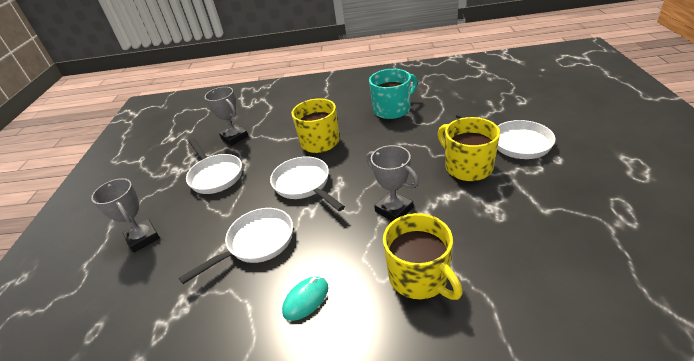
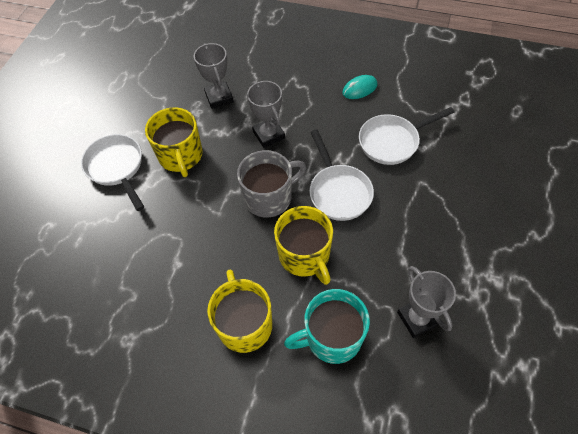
camera: 165 degrees left, 20 degrees up
grey trophy [91,178,160,253] -> grey trophy moved to [194,43,233,109]
white pan [186,138,242,194] -> none
turquoise mug [369,69,418,119] -> turquoise mug moved to [284,289,370,364]
yellow mug [383,213,463,300] -> yellow mug moved to [207,270,272,353]
none -> grey mug [237,150,306,218]

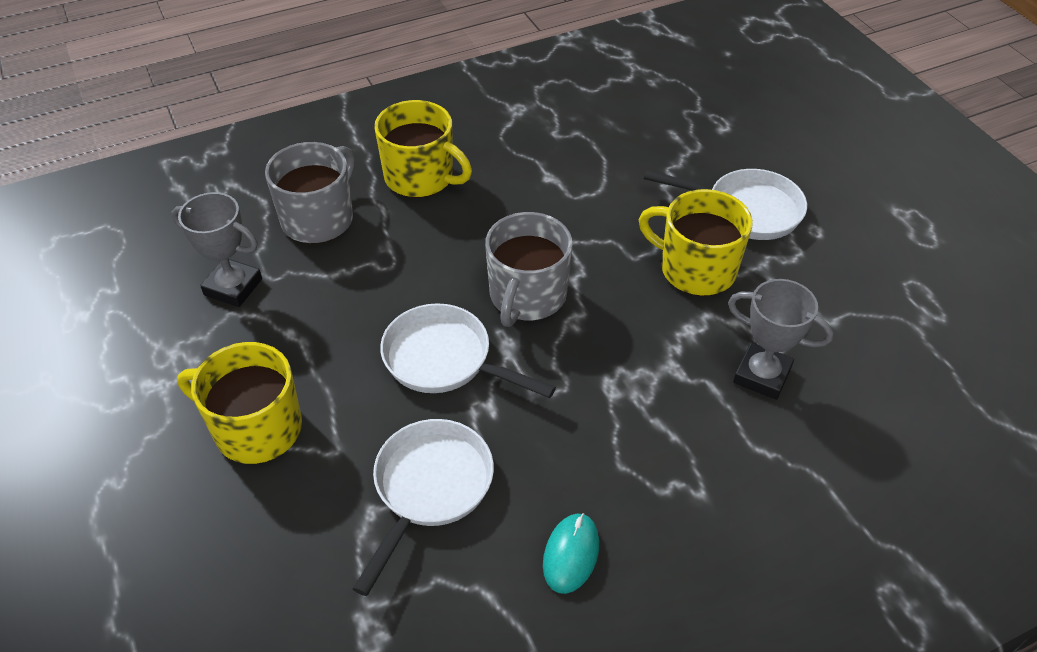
camera: 135 degrees right, 10 degrees down
grey trophy [247,81,285,148] -> none
yellow mug [274,206,333,285] -> yellow mug moved to [177,342,302,464]
turquoise mug [284,289,370,364] -> grey mug [265,142,355,244]

